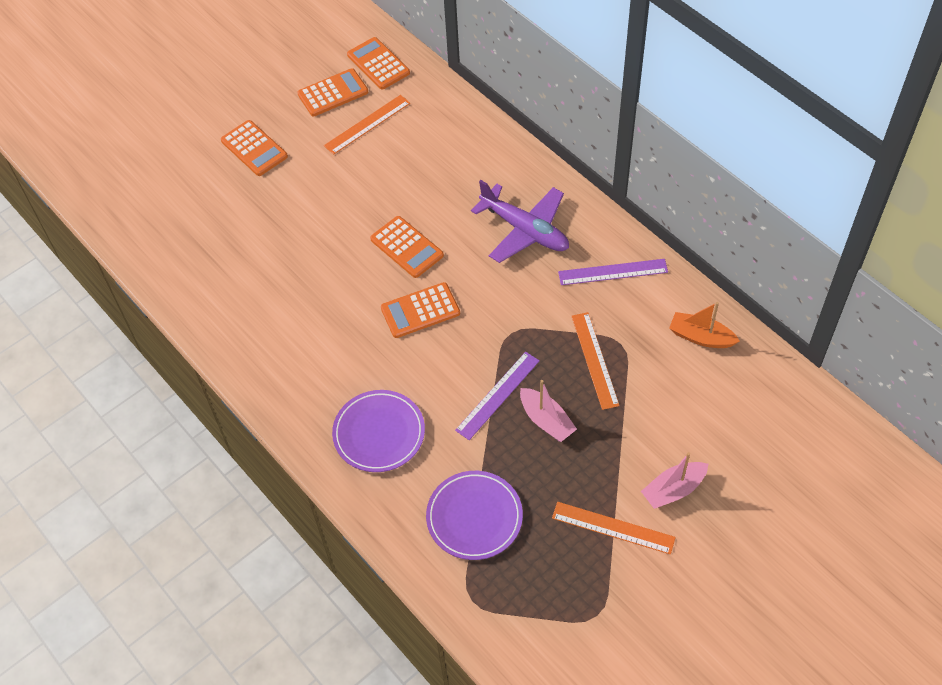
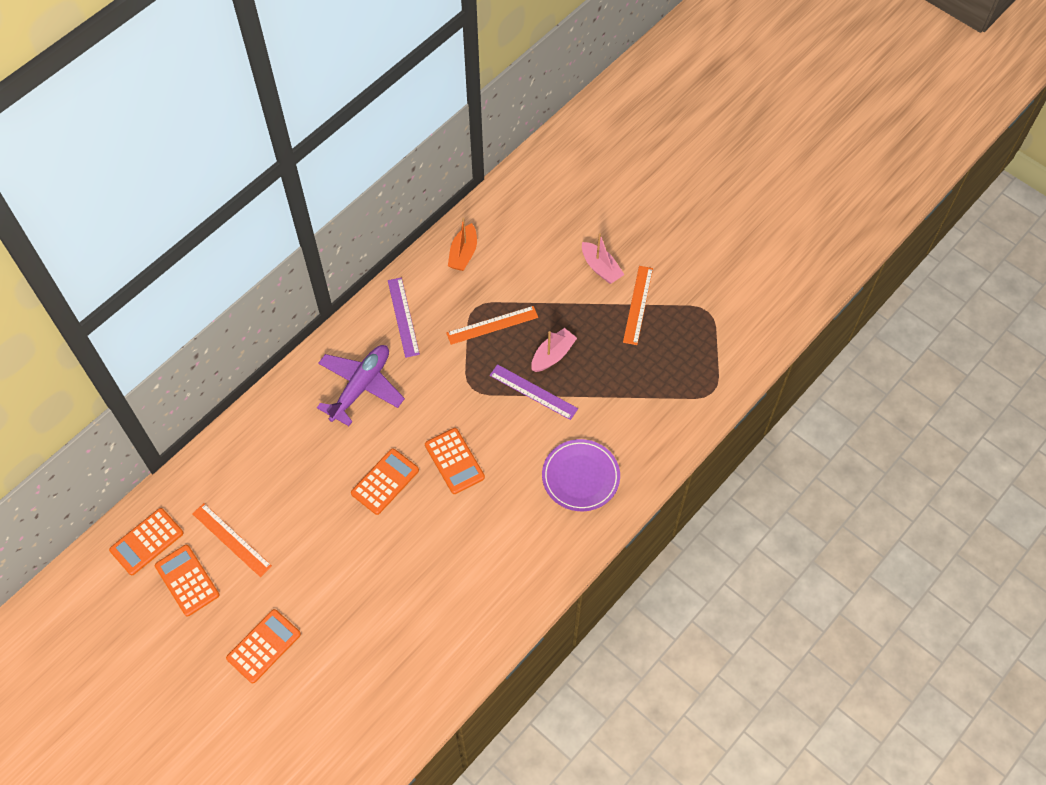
camera: 100 degrees left, 5 degrees up
purple plate [426,471,523,560] -> none

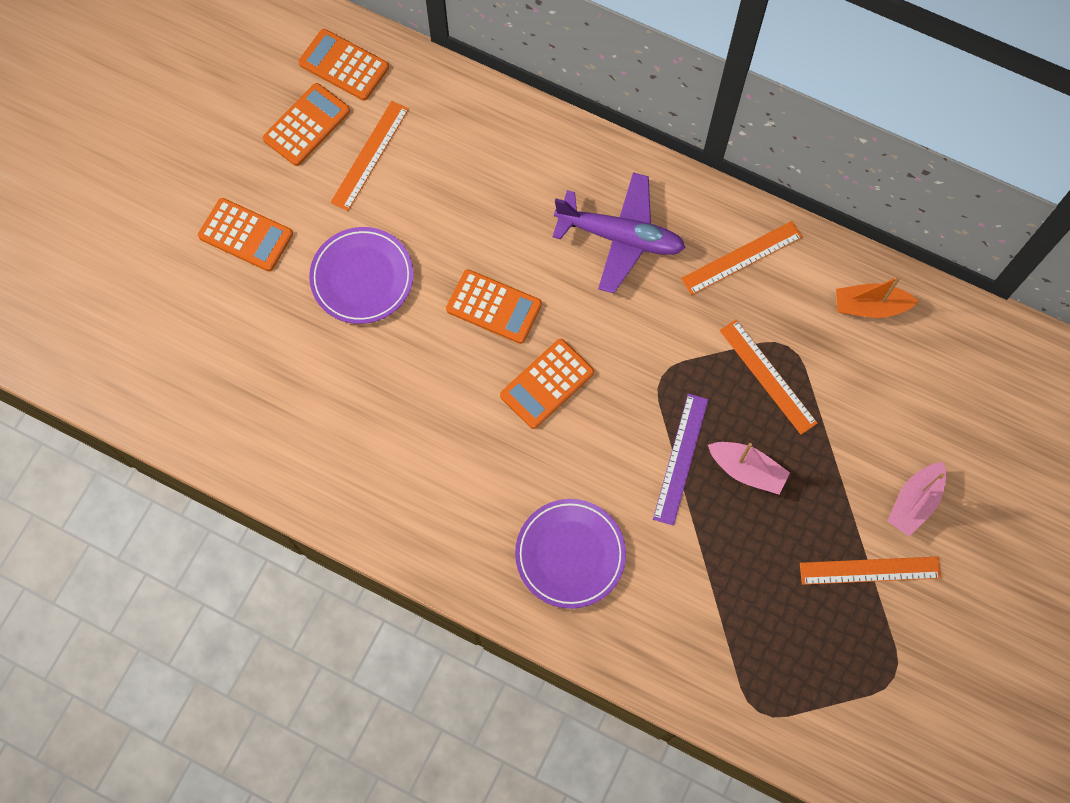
camera: 75 degrees right, 10 degrees up
purple ruler [388,277,420,358] -> orange ruler [681,221,802,295]
none -> purple plate [309,227,414,324]

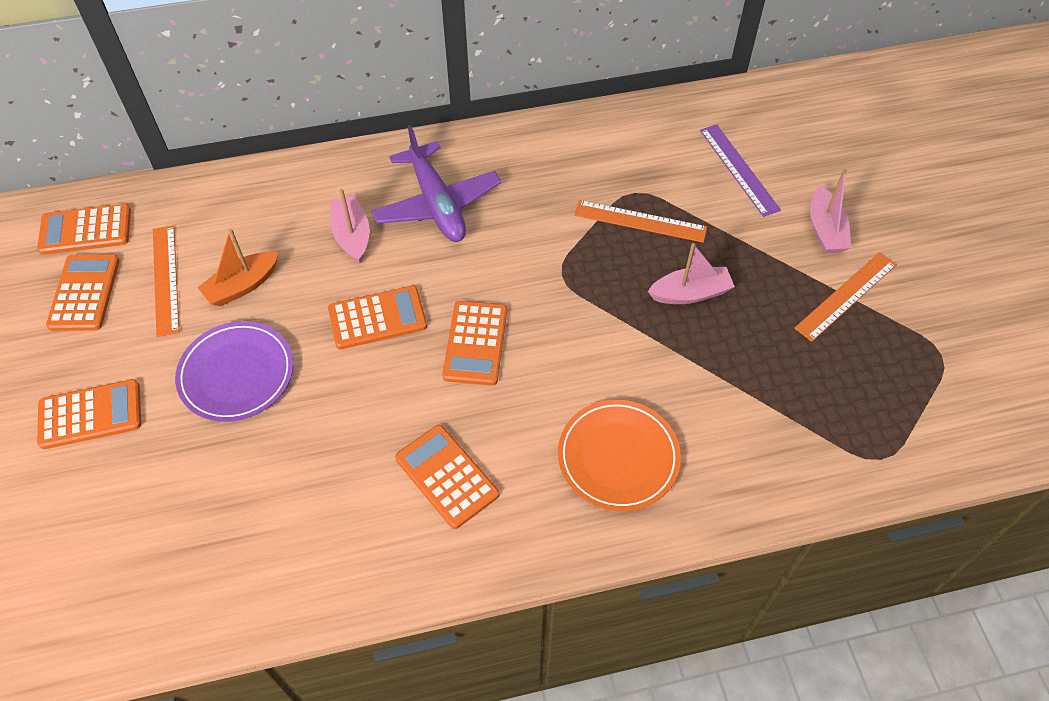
camera: 40 degrees left, 15 degrees down
purple plate [515,499,626,609] -> orange plate [558,400,681,511]
purple plane [553,172,686,293] -> purple plane turned 90 degrees clockwise [371,125,501,242]
purple ruler [653,394,709,526] -> purple ruler moved to [700,124,781,217]
orange ruler [681,221,802,295] -> none
orange boat [836,276,918,318] -> orange boat moved to [197,228,279,306]
none -> pink boat [330,189,370,263]
none -> orange calculator [395,425,499,529]

